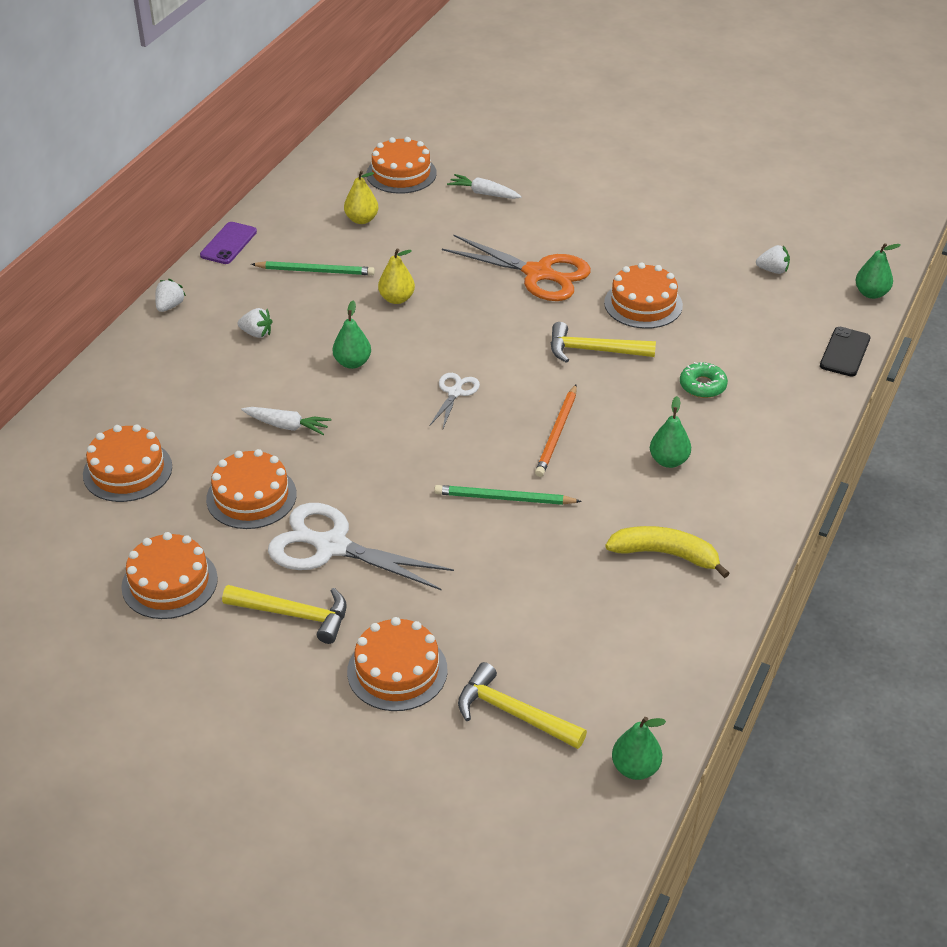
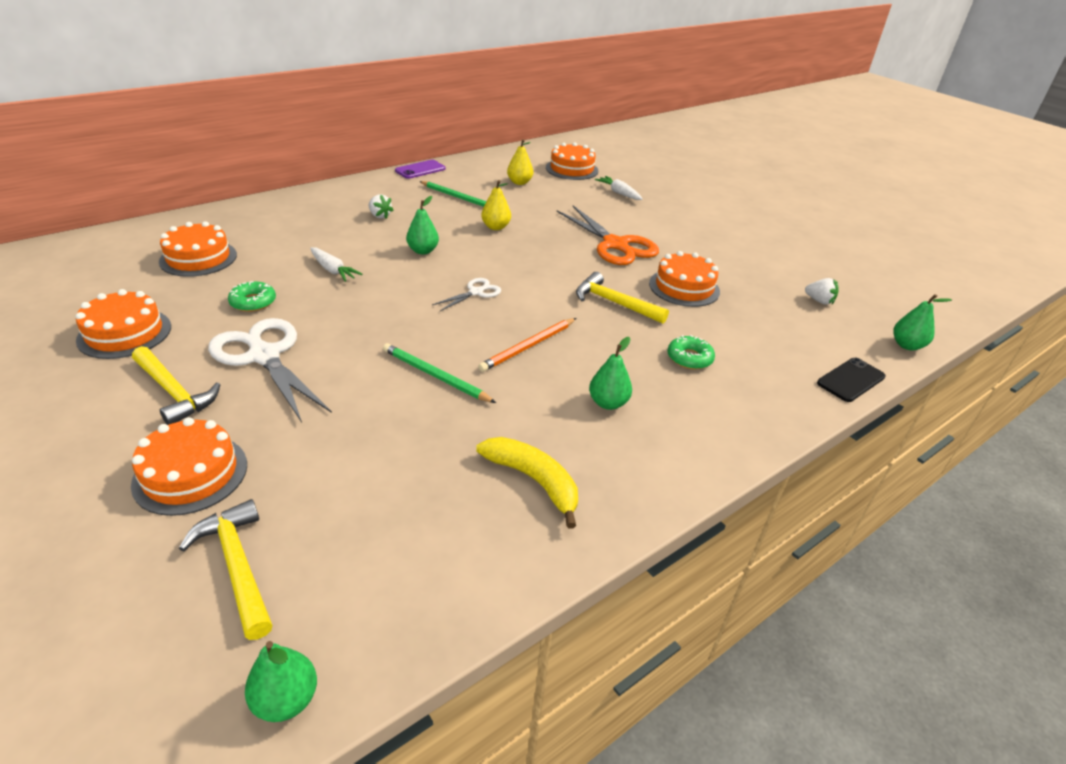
camera: 25 degrees right, 5 degrees down
white strawberry [155,279,186,312] -> none
orange cake [206,449,297,529] -> green donut [228,281,276,312]

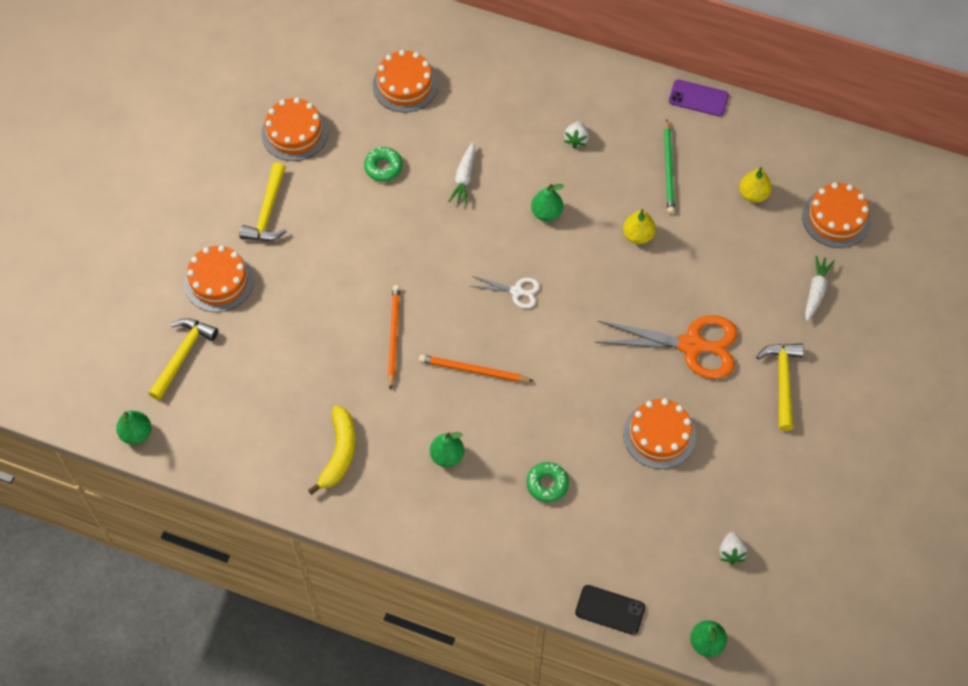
camera: 60 degrees right, 25 degrees up
white scissors [208,318,332,422] -> none
green pencil [383,343,496,403] -> orange pencil [388,285,400,390]
orange scissors [557,206,659,265] -> orange scissors turned 105 degrees counterclockwise [595,315,737,379]
yellow hammer [576,272,669,324] -> yellow hammer moved to [756,344,804,431]

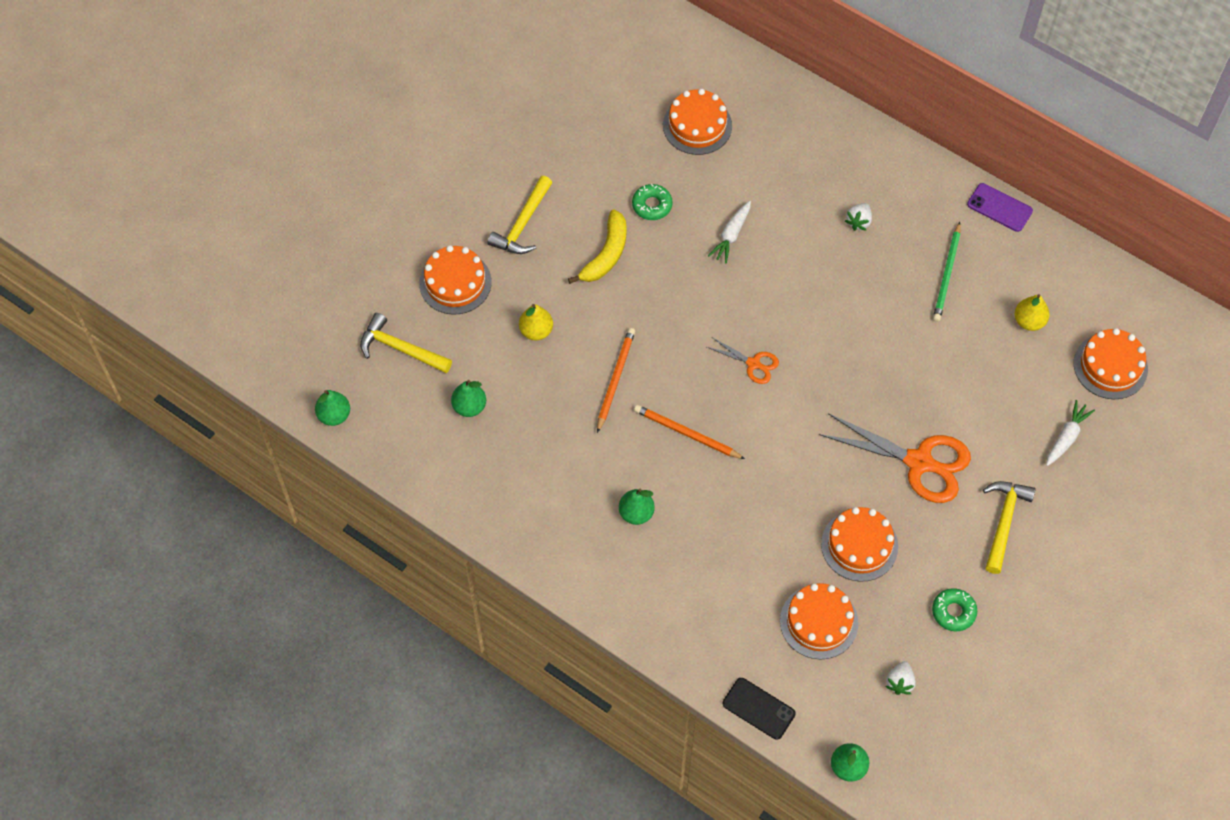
camera: 15 degrees right, 0 degrees up
yellow hammer [148,318,218,400] -> yellow hammer turned 105 degrees counterclockwise [360,313,452,373]
orange cake [261,97,328,161] -> orange cake moved to [780,583,858,659]
yellow banana [308,405,356,495] -> yellow banana moved to [568,209,627,284]
white scissors [470,276,540,309] -> orange scissors [707,337,779,384]
green donut [527,462,569,502] -> green donut moved to [932,588,977,631]
green pear [531,184,564,221] -> green pear moved to [451,380,486,417]
yellow pear [623,209,656,244] -> yellow pear moved to [519,304,553,340]

